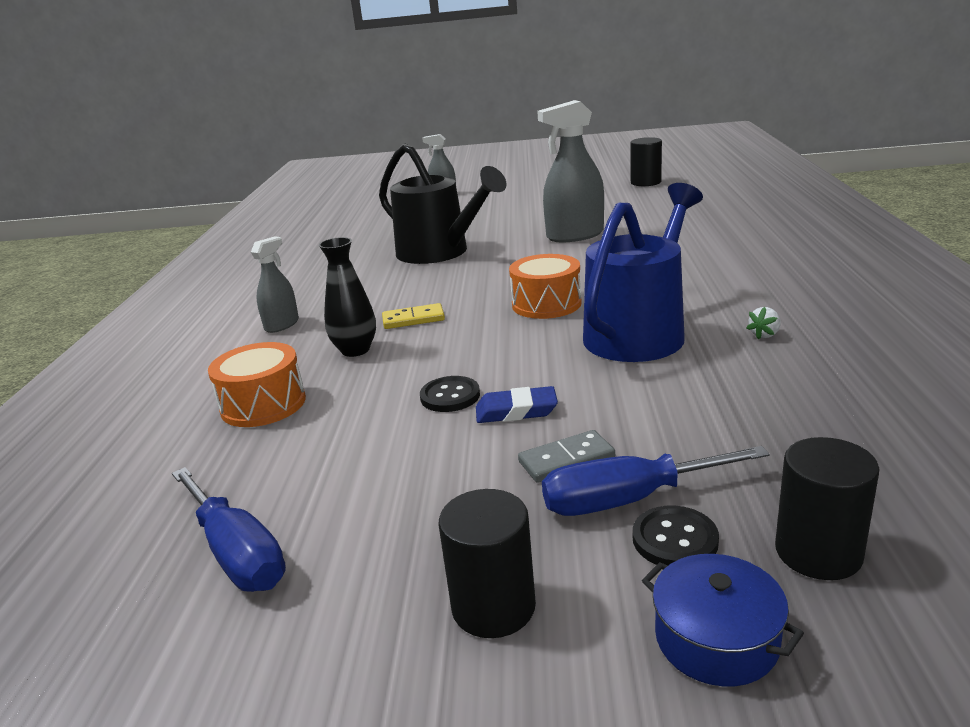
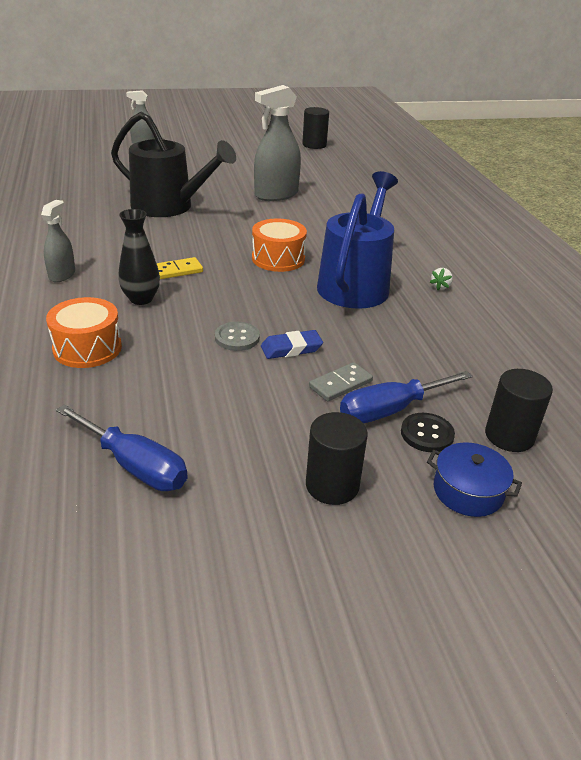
camera: 20 degrees left, 10 degrees up
black button [420,376,480,412] -> grey button [215,322,260,351]

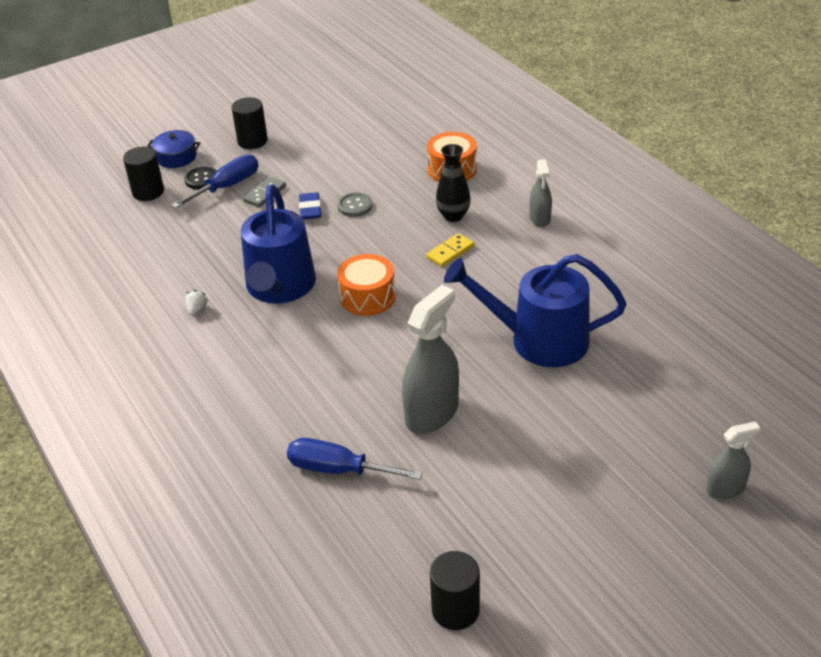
camera: 165 degrees right, 5 degrees up
blue screwdriver [56,404,188,491] -> blue screwdriver moved to [287,438,423,480]
black watering can [111,112,236,217] -> blue watering can [444,254,626,367]
blue eraser [261,330,323,359] -> blue eraser turned 60 degrees counterclockwise [299,192,321,220]

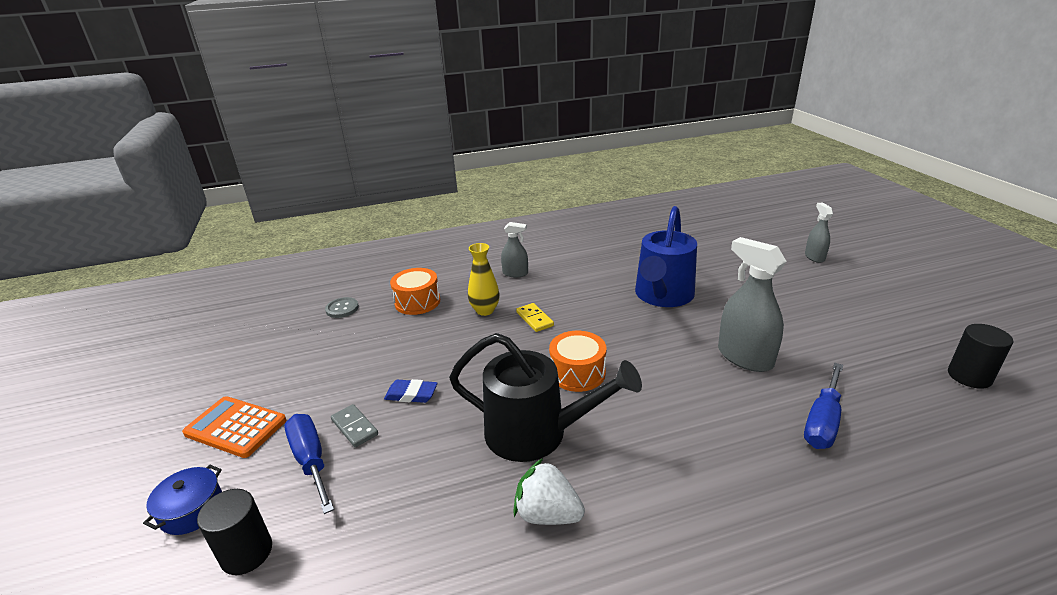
camera: 75 degrees left, 10 degrees down
black button [184,166,217,189] -> none
white strawberry [185,290,208,316] -> white strawberry [513,458,585,525], size x2.07
black cylinder [231,97,268,149] -> orange calculator [182,396,286,458]
blue watering can [241,184,316,303] -> black watering can [449,333,642,462]
grey button [337,192,373,217] -> grey button moved to [325,297,359,318]
black vase [436,144,471,222] -> yellow vase [468,243,500,316]

